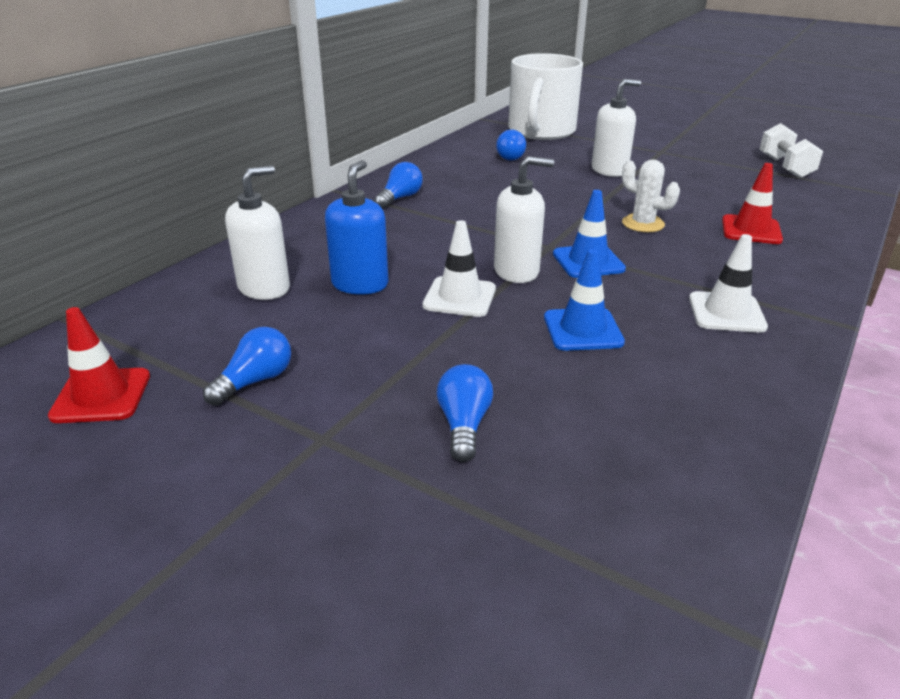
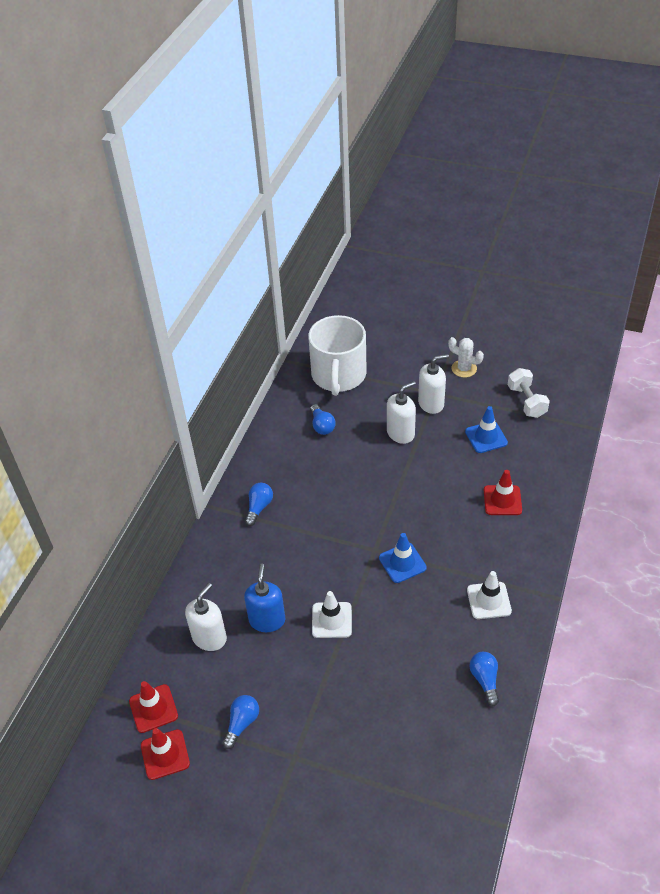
camera: 10 degrees left, 15 degrees up
blue light bulb [437,364,493,462] -> blue light bulb moved to [470,652,499,706]
white soap dispenser [494,156,554,283] -> white soap dispenser moved to [418,354,449,414]
blue traffic cone [544,249,625,351] -> blue traffic cone moved to [465,406,508,453]
white cactus [622,159,680,232] -> white cactus moved to [448,337,484,378]
none -> red traffic cone [129,681,178,733]

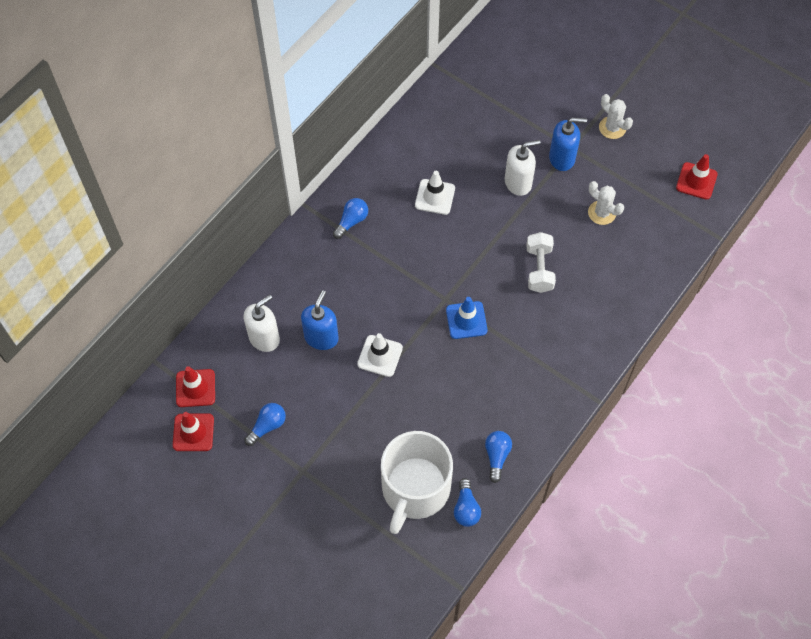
camera: 15 degrees right, 15 degrees up
white mug [308,315,367,396] -> white mug moved to [381,431,453,534]
blue light bulb [310,404,336,435] -> blue light bulb moved to [454,478,481,527]
white soap dispenser [418,354,449,414] -> blue soap dispenser [549,118,587,171]
blue traffic cone [465,406,508,453] -> white cactus [588,181,624,225]
white traffic cone [467,571,512,619] -> white traffic cone moved to [415,171,455,215]
red traffic cone [484,470,522,515] -> red traffic cone moved to [676,154,718,200]
white dumbbell [508,368,550,418] -> white dumbbell moved to [527,232,556,293]

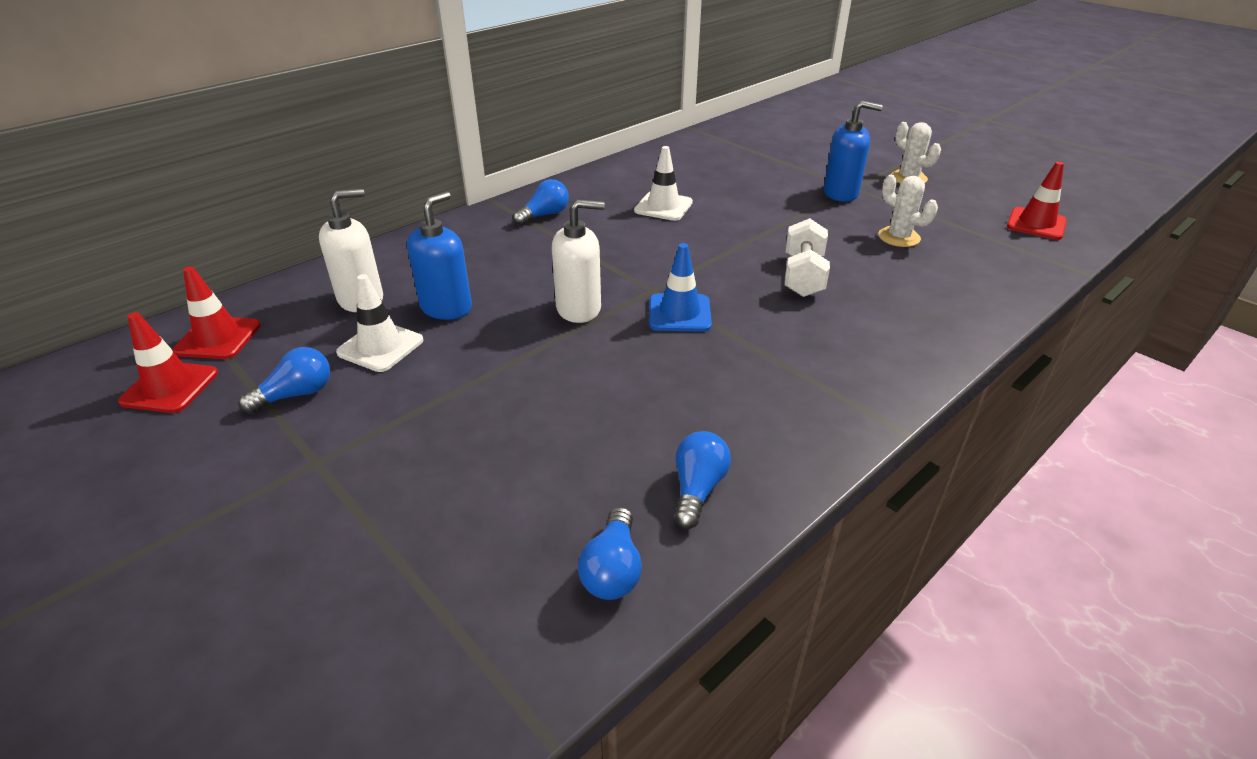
camera: 10 degrees right, 25 degrees down
white traffic cone [357,333,403,377] -> white traffic cone moved to [336,274,423,372]
white mug [381,431,453,534] -> none
white soap dispenser [505,140,541,196] -> white soap dispenser moved to [552,199,605,323]

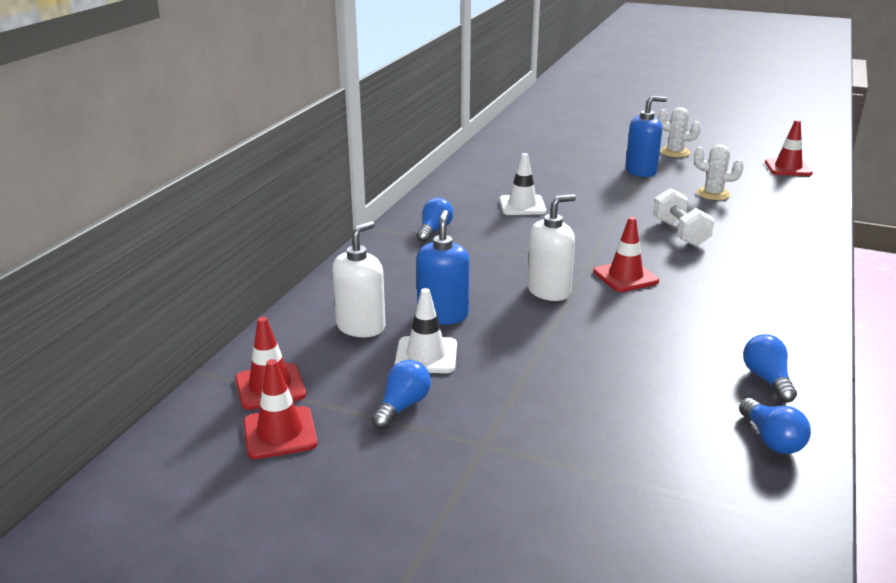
camera: 25 degrees left, 10 degrees down
blue traffic cone [649,243,712,332] -> red traffic cone [593,217,659,292]

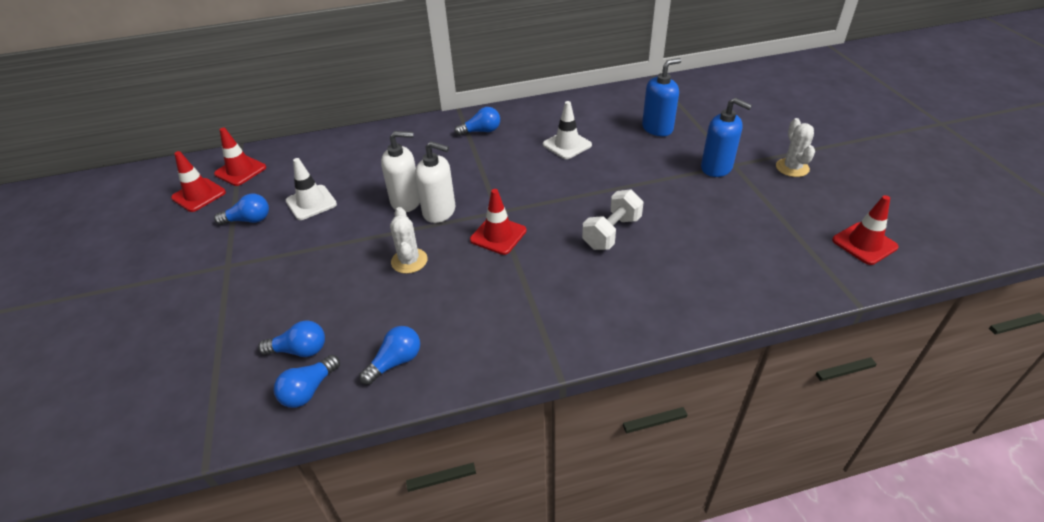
camera: 55 degrees right, 15 degrees up
white soap dispenser [332,221,385,337] -> white soap dispenser moved to [381,131,420,212]
blue soap dispenser [416,210,470,325] -> blue soap dispenser moved to [642,58,681,136]
white cactus [694,144,744,200] -> white cactus moved to [390,207,428,274]
none -> blue light bulb [258,320,325,357]

